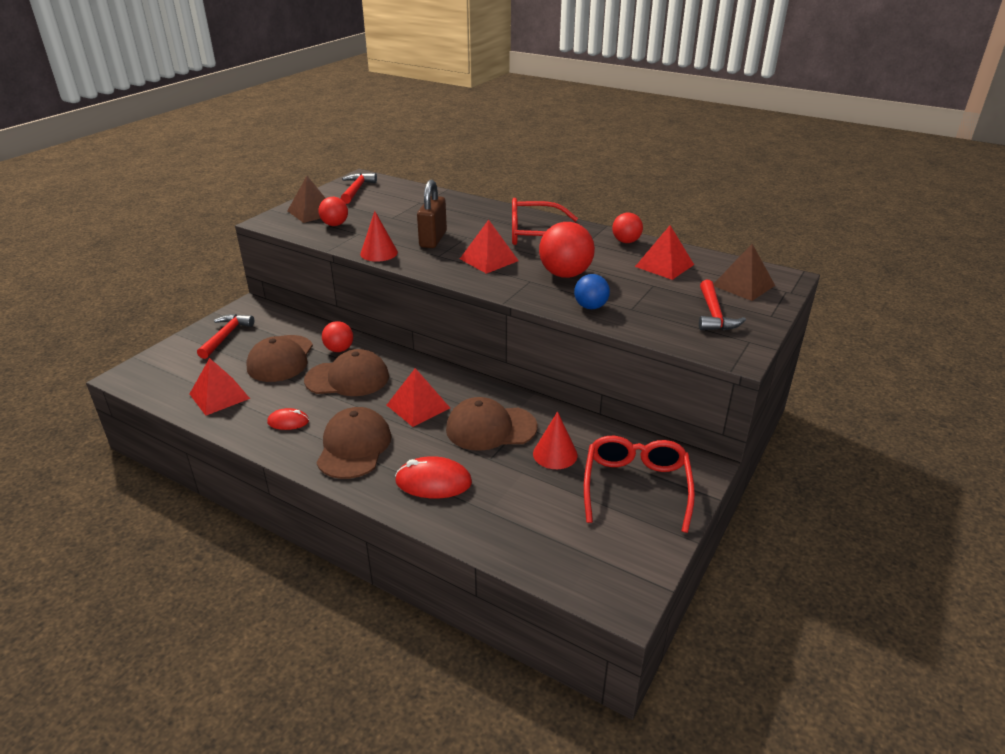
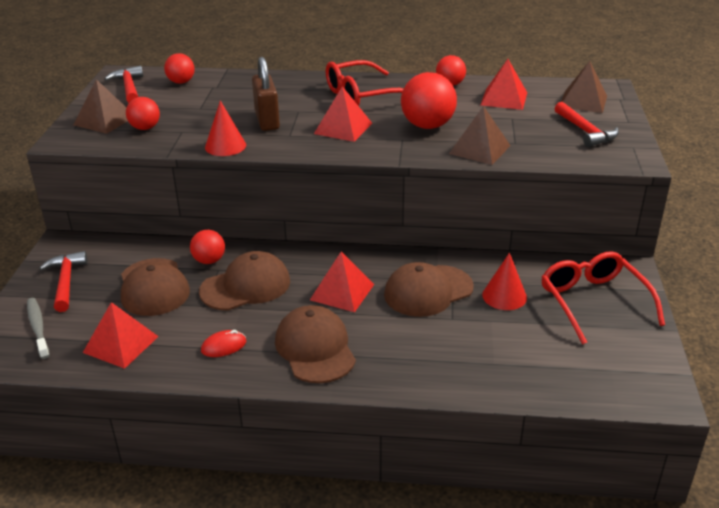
camera: 25 degrees left, 0 degrees up
red mouse [395,456,472,498] -> none
blue ball [574,274,610,309] -> brown pyramid [449,106,511,165]
none -> grey toothbrush [27,298,50,359]
none -> red ball [164,53,195,84]

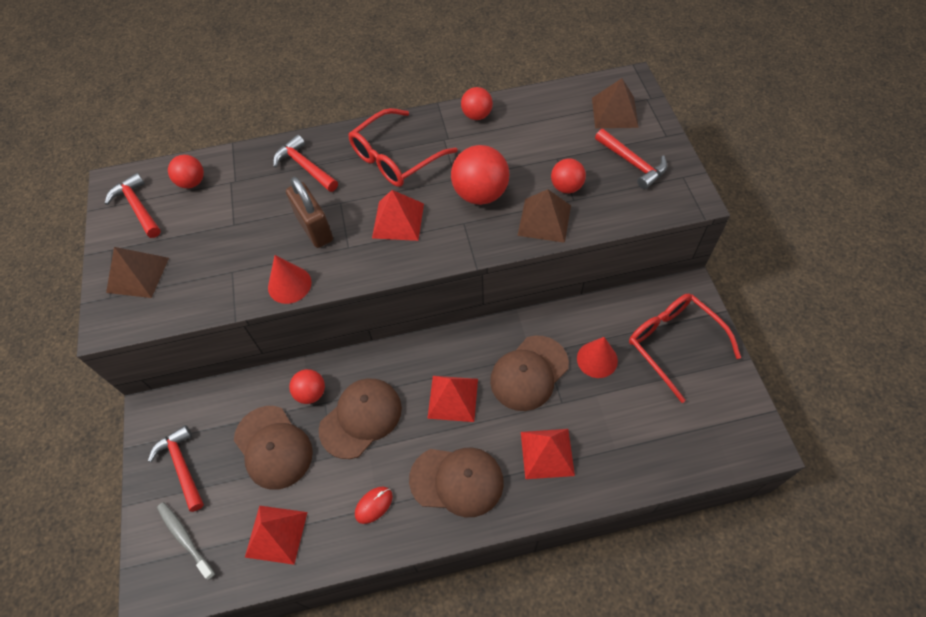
camera: 15 degrees left, 25 degrees up
red ball [126,97,160,130] -> red ball moved to [551,158,586,193]
brown cap [275,305,356,383] -> brown cap turned 135 degrees clockwise [409,448,504,517]
red pyramid [481,59,527,110] -> red pyramid moved to [521,429,575,479]
none -> red hammer [273,135,338,192]

